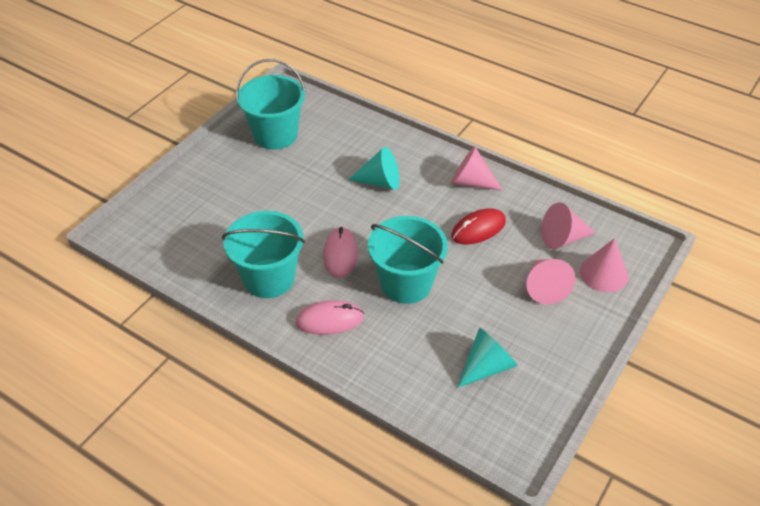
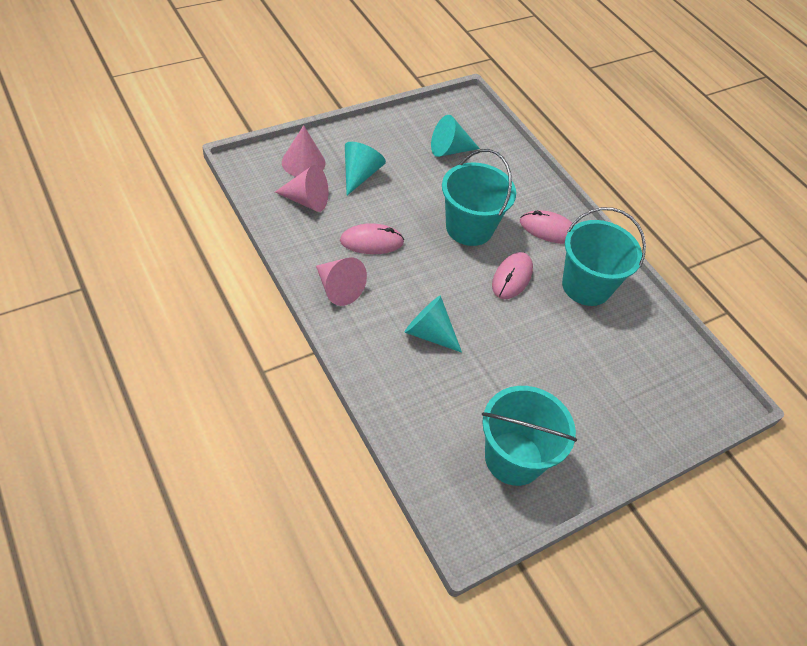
camera: 160 degrees left, 5 degrees up
red mouse [451,208,506,245] -> pink mouse [340,223,404,254]
pink cone [526,259,575,304] -> turquoise cone [345,142,386,195]

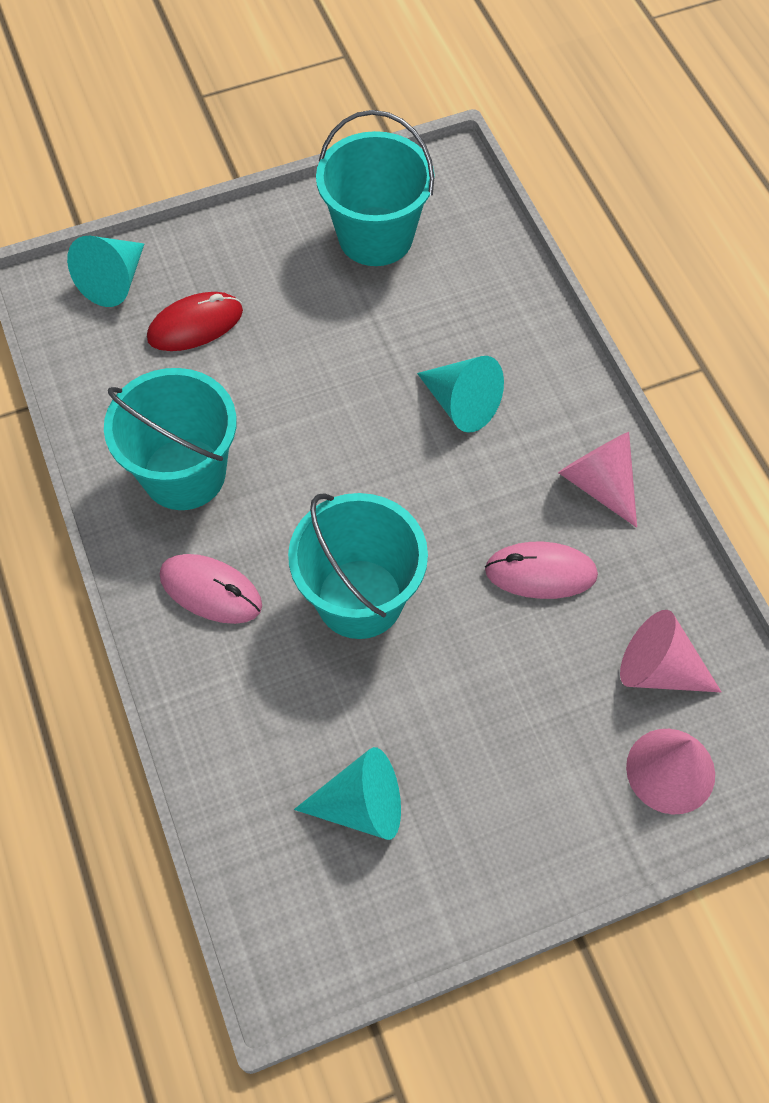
camera: 165 degrees left, 10 degrees up
turquoise cone [345,142,386,195] -> turquoise cone moved to [67,236,144,307]
pink mouse [492,252,533,299] -> none
none -> red mouse [147,292,243,351]

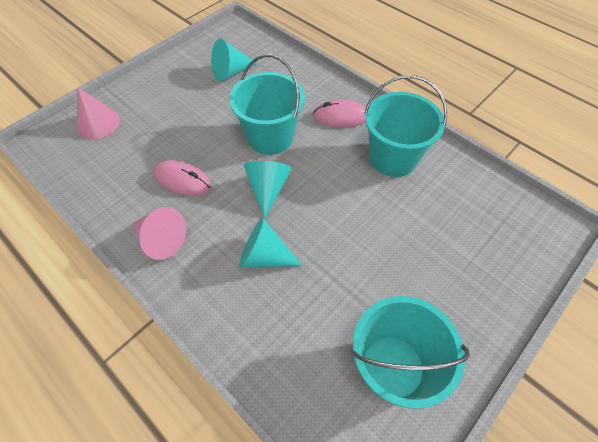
camera: 155 degrees right, 5 degrees down
turquoise cone [67,236,144,307] -> turquoise cone moved to [244,161,292,219]
red mouse [147,292,243,351] -> none
pink mouse [485,542,598,599] -> pink mouse turned 45 degrees clockwise [153,160,211,196]
pink cone [620,610,721,692] -> none

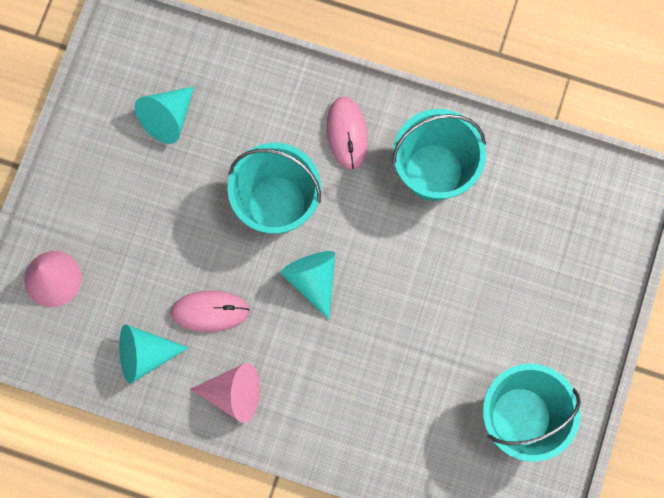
camera: 25 degrees left, 20 degrees up
turquoise cone [239,218,302,267] -> turquoise cone moved to [119,325,189,384]
pink mouse [313,100,366,127] -> pink mouse turned 75 degrees counterclockwise [326,97,368,170]

